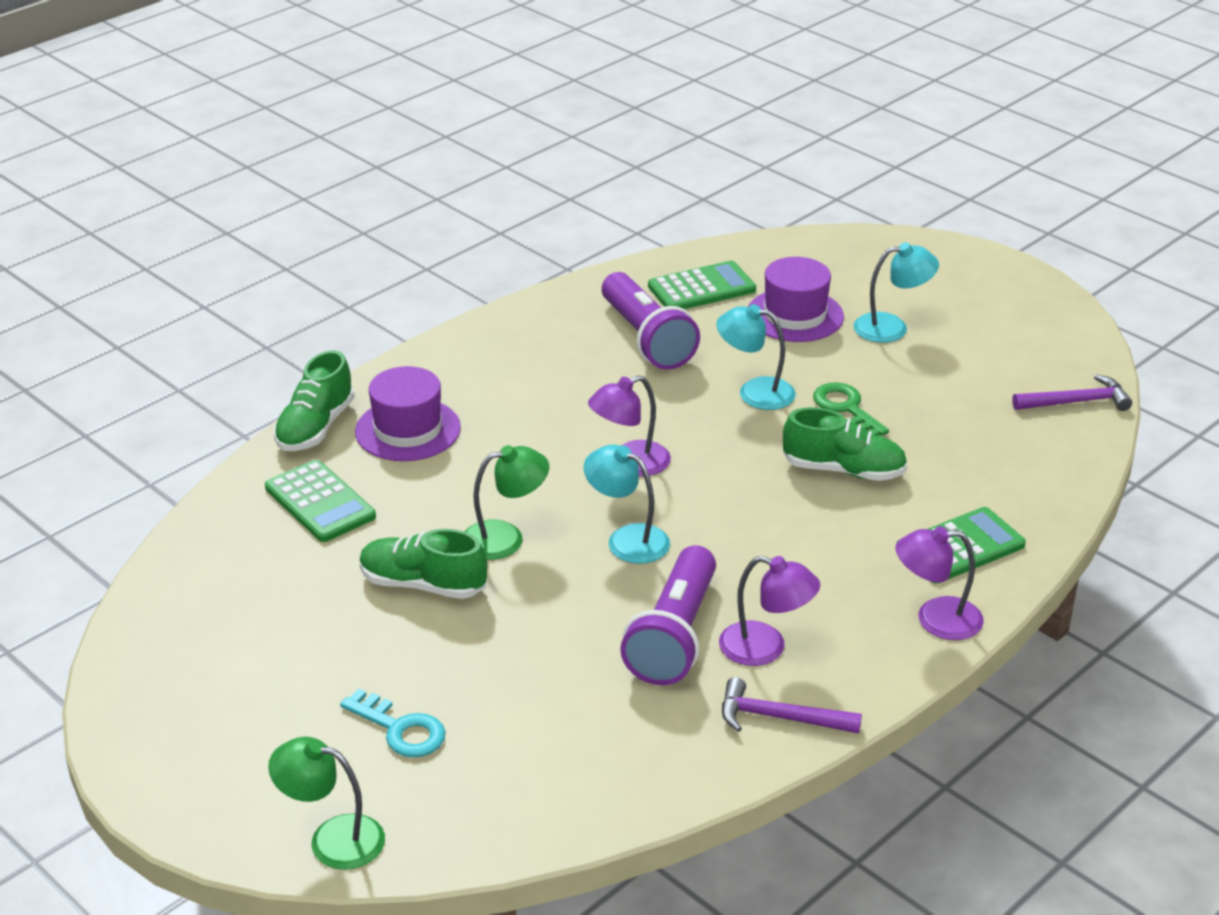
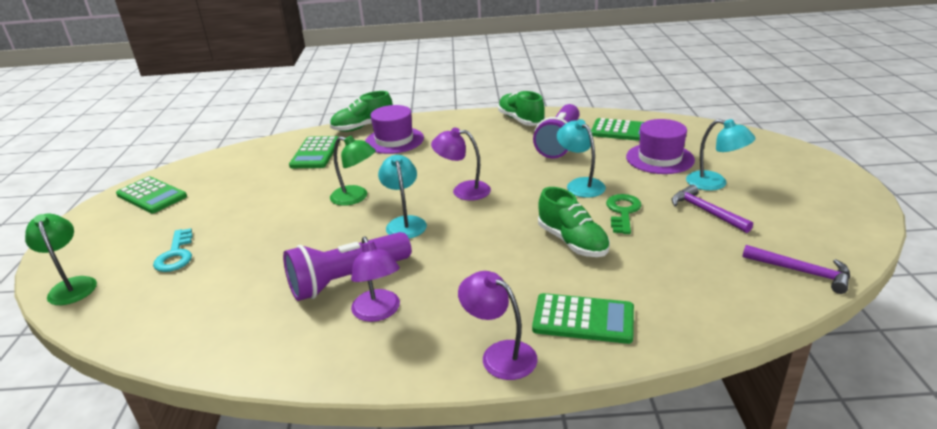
camera: 45 degrees right, 5 degrees down
green shoe [359,529,487,599] -> green shoe moved to [498,91,545,126]
purple hammer [722,677,862,734] -> purple hammer moved to [672,185,753,233]
none -> green calculator [116,176,187,213]

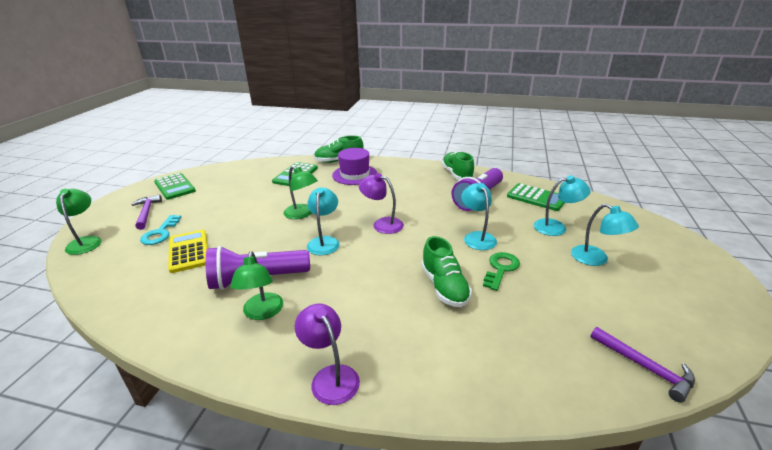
camera: 15 degrees right, 0 degrees up
purple lamp [351,237,400,322] -> green lamp [230,251,283,320]
green calculator [532,293,634,344] -> none
purple hat [626,119,695,174] -> turquoise lamp [534,175,591,236]
purple hammer [672,185,753,233] -> purple hammer moved to [131,194,162,230]
none -> yellow calculator [168,230,208,273]

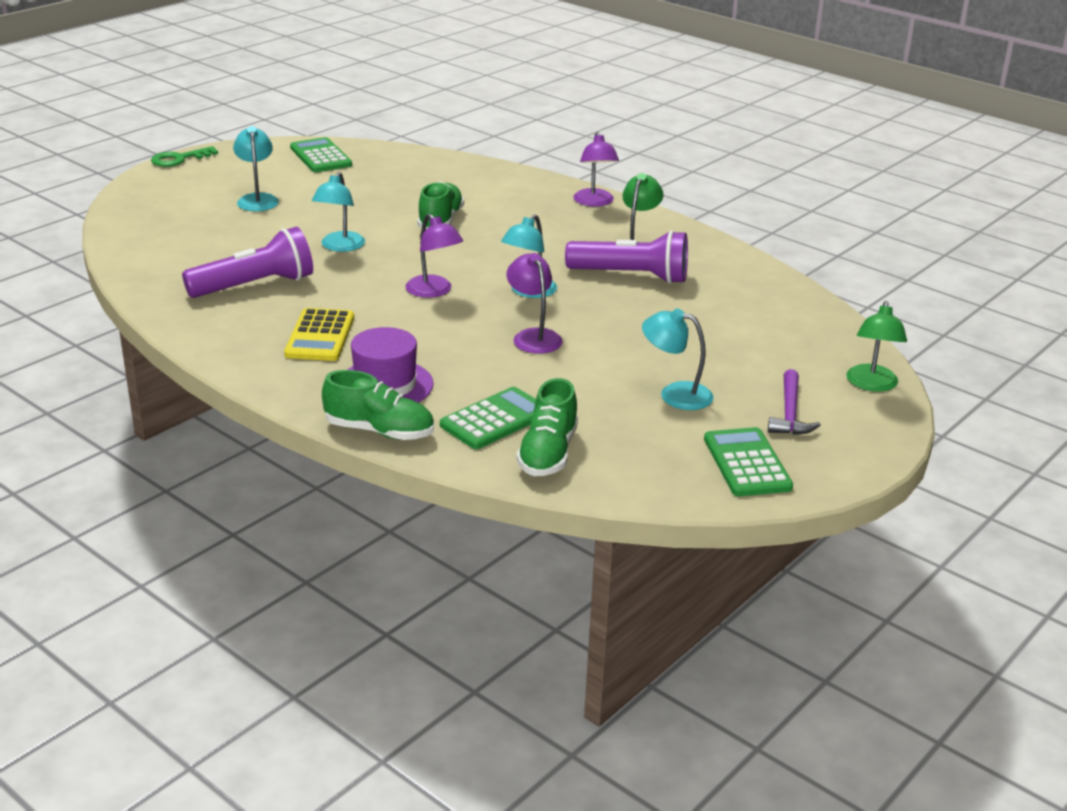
camera: 155 degrees left, 0 degrees up
turquoise key [140,215,181,245] -> none
yellow calculator [168,230,208,273] -> yellow calculator moved to [284,308,354,361]
green lamp [284,166,318,219] -> purple lamp [507,253,563,354]
green shoe [442,151,475,180] -> green shoe moved to [516,378,578,476]
green key [483,252,520,291] -> green key moved to [151,146,218,167]
green calculator [507,183,565,211] -> green calculator moved to [290,137,352,172]
turquoise lamp [534,175,591,236] -> turquoise lamp moved to [642,308,714,410]
purple hammer [591,327,695,403] -> none

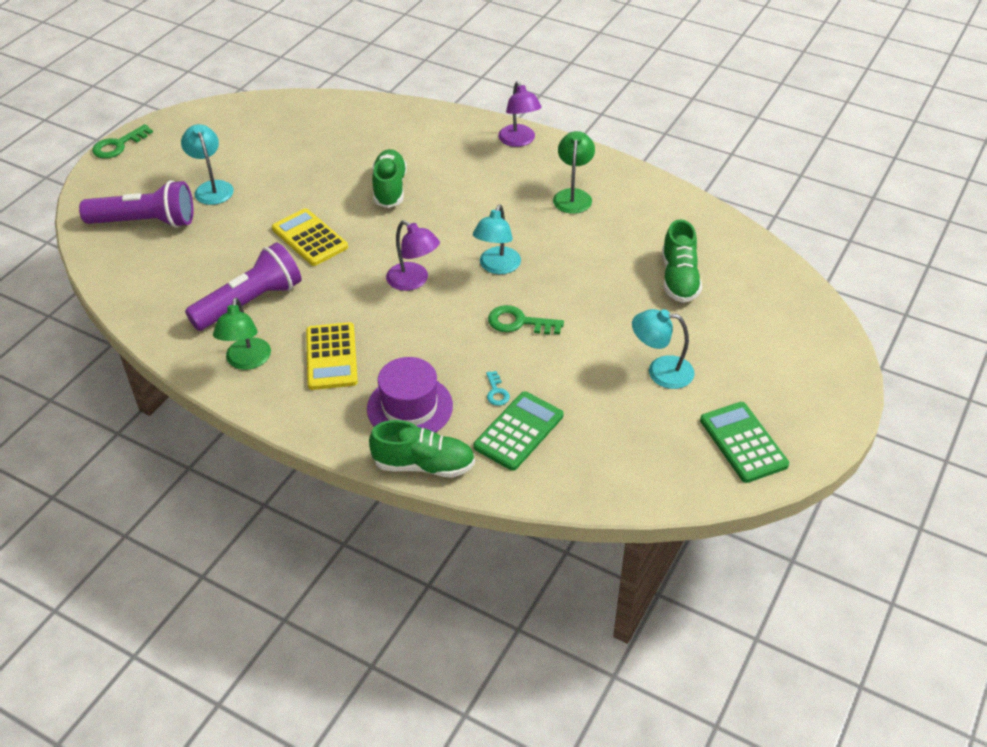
camera: 10 degrees left, 15 degrees up
green calculator [290,137,352,172] -> none
turquoise lamp [312,172,365,252] -> yellow calculator [272,208,348,266]
purple lamp [507,253,563,354] -> green key [488,305,564,335]
green shoe [516,378,578,476] -> green shoe moved to [662,219,702,303]
purple flashlight [565,230,688,284] -> purple flashlight moved to [79,180,193,228]
purple hammer [768,369,821,435] -> none
green lamp [846,301,907,392] -> green lamp moved to [213,298,271,370]
none -> turquoise key [486,371,510,406]

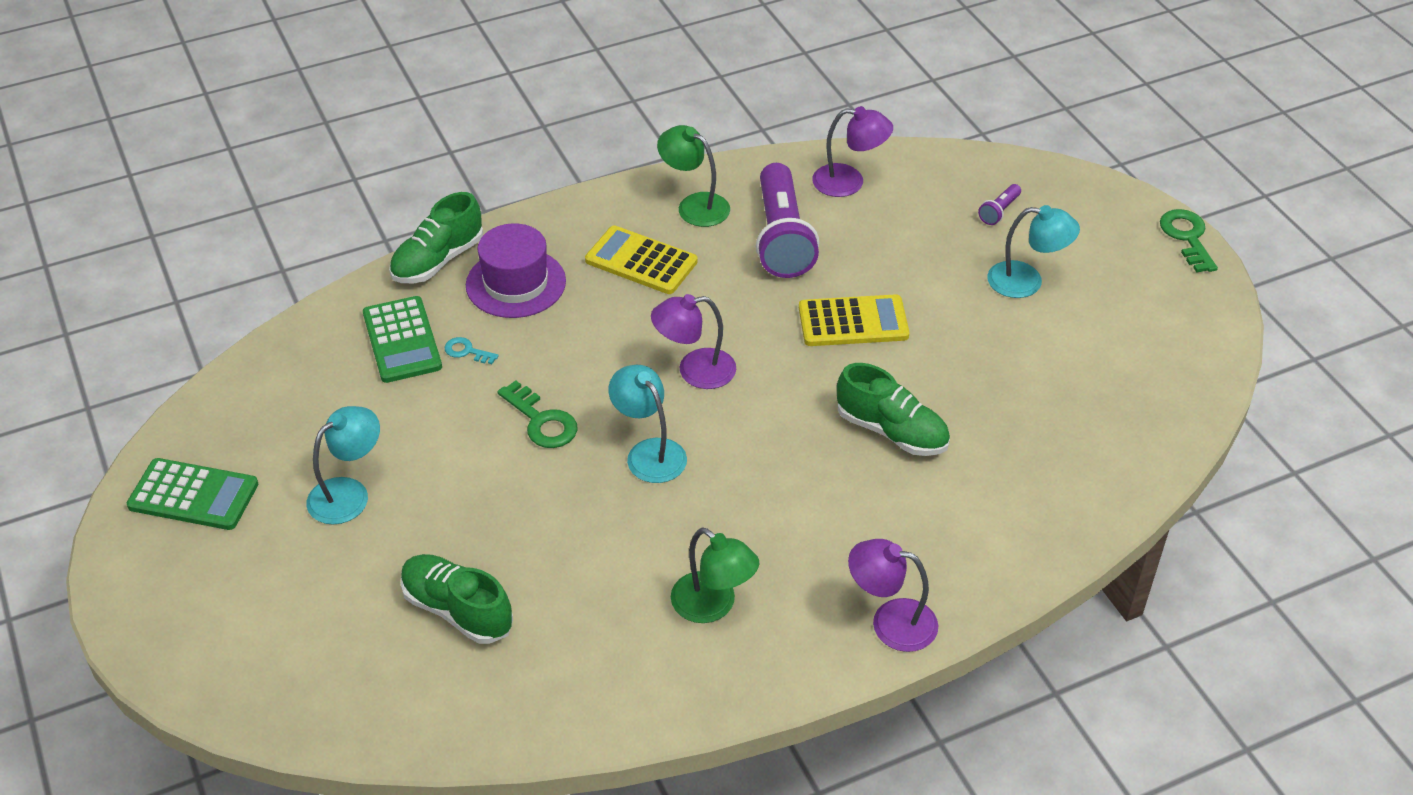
camera: 125 degrees right, 0 degrees up
purple flashlight [79,180,193,228] -> purple flashlight [978,184,1021,225], size x0.42
green key [488,305,564,335] -> green key turned 90 degrees clockwise [497,381,578,448]
none -> purple lamp [812,106,893,197]

